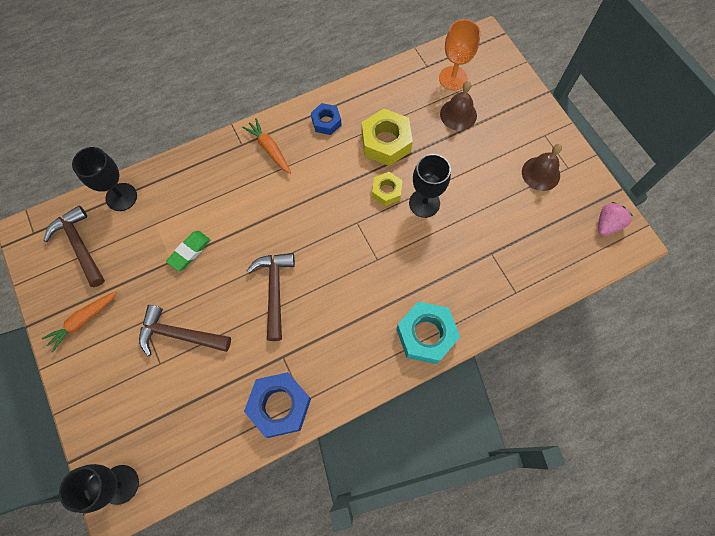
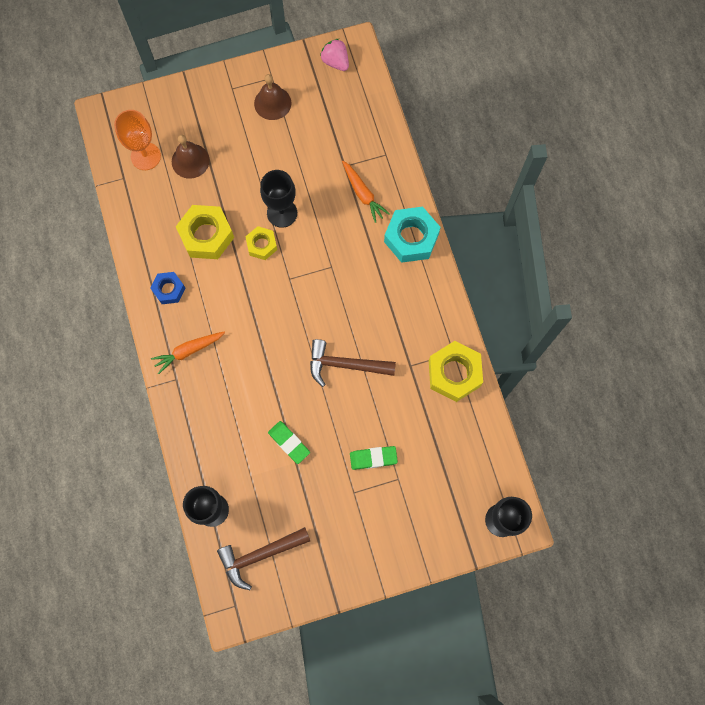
camera: 80 degrees left, 5 degrees up
orange carrot [42,291,117,353] -> orange carrot moved to [342,161,390,223]
brown hammer [139,305,231,356] -> green eraser [350,446,398,470]
blue nut [244,372,311,438] -> yellow nut [429,341,483,402]

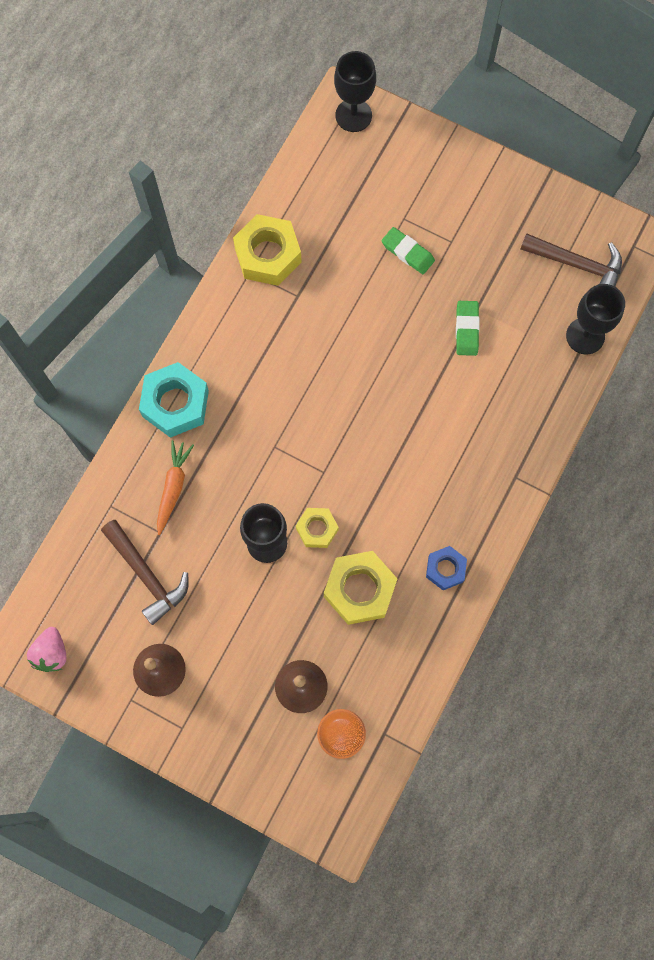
camera: 135 degrees left, 0 degrees up
orange carrot [151,332,225,374] -> none
brown hammer [310,339,396,387] -> brown hammer moved to [101,520,189,625]

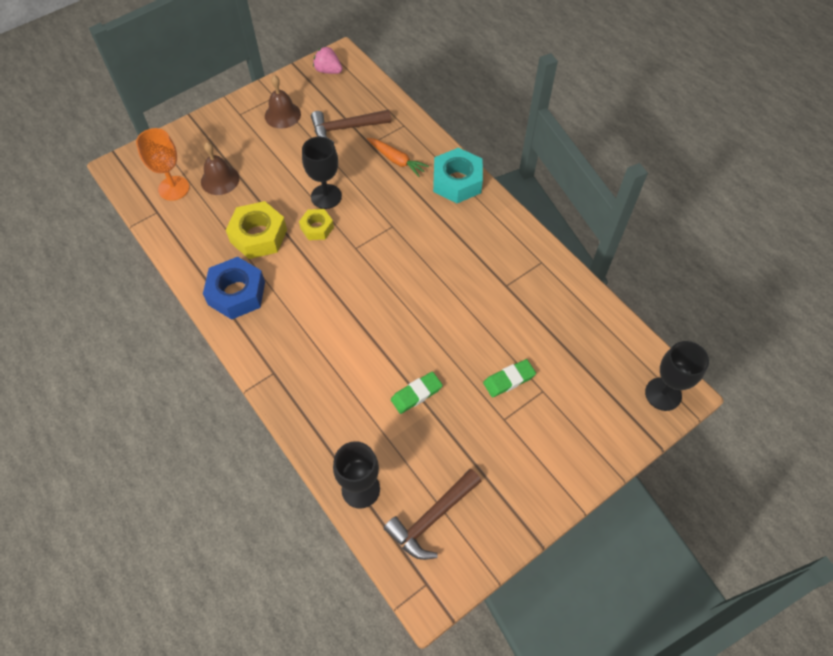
camera: 115 degrees right, 15 degrees down
yellow nut [233,214,302,286] -> none
blue nut [426,546,467,590] -> blue nut [203,257,265,320], size x1.71
green eraser [456,301,480,356] -> green eraser turned 60 degrees counterclockwise [391,372,443,414]

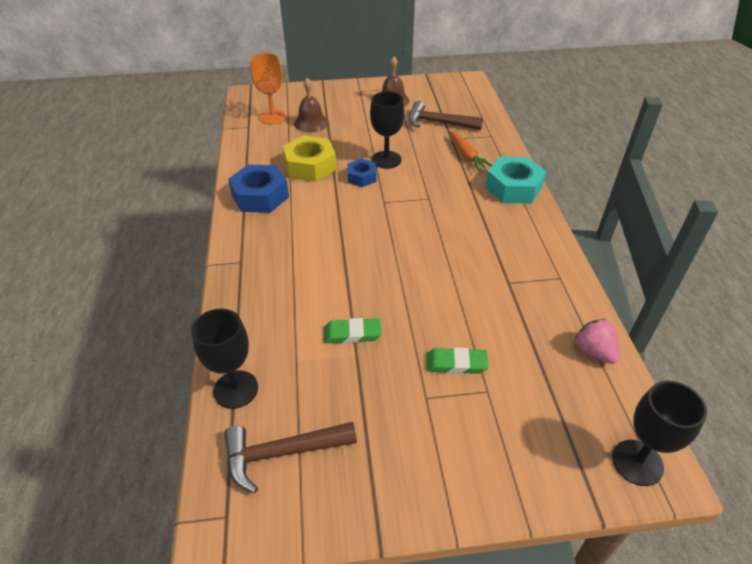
camera: 30 degrees right, 15 degrees down
yellow nut [299,209,334,240] -> blue nut [347,159,376,187]
pink strawberry [313,46,342,74] -> pink strawberry moved to [575,319,620,364]

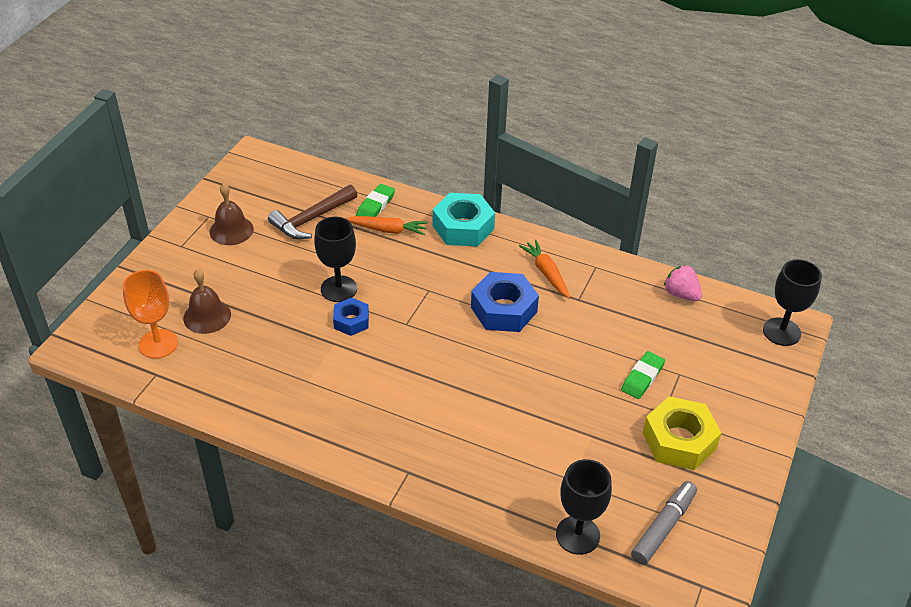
camera: 60 degrees left, 0 degrees up
brown hammer [224,422,357,493] -> grey marker [631,481,697,565]
blue nut [228,164,289,213] -> blue nut moved to [471,272,539,332]
yellow nut [283,135,336,182] -> yellow nut moved to [643,396,721,470]
green eraser [324,318,382,343] -> green eraser moved to [356,184,395,217]
pink strawberry [575,319,620,364] -> pink strawberry turned 45 degrees clockwise [664,265,702,301]
none -> orange carrot [519,240,570,298]

